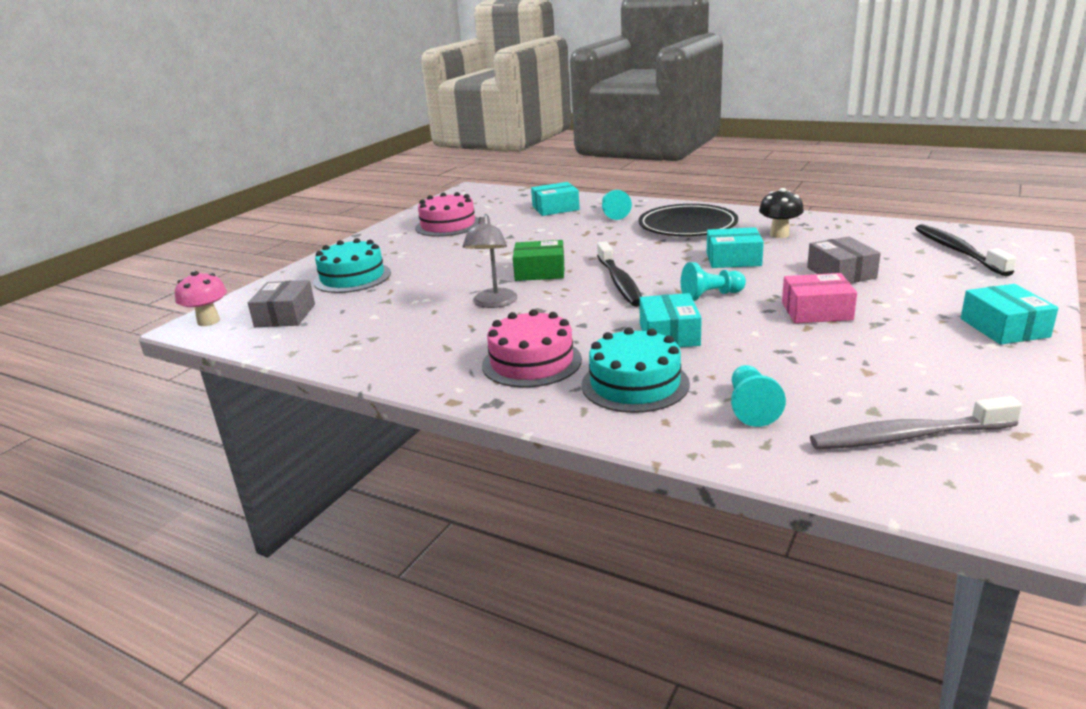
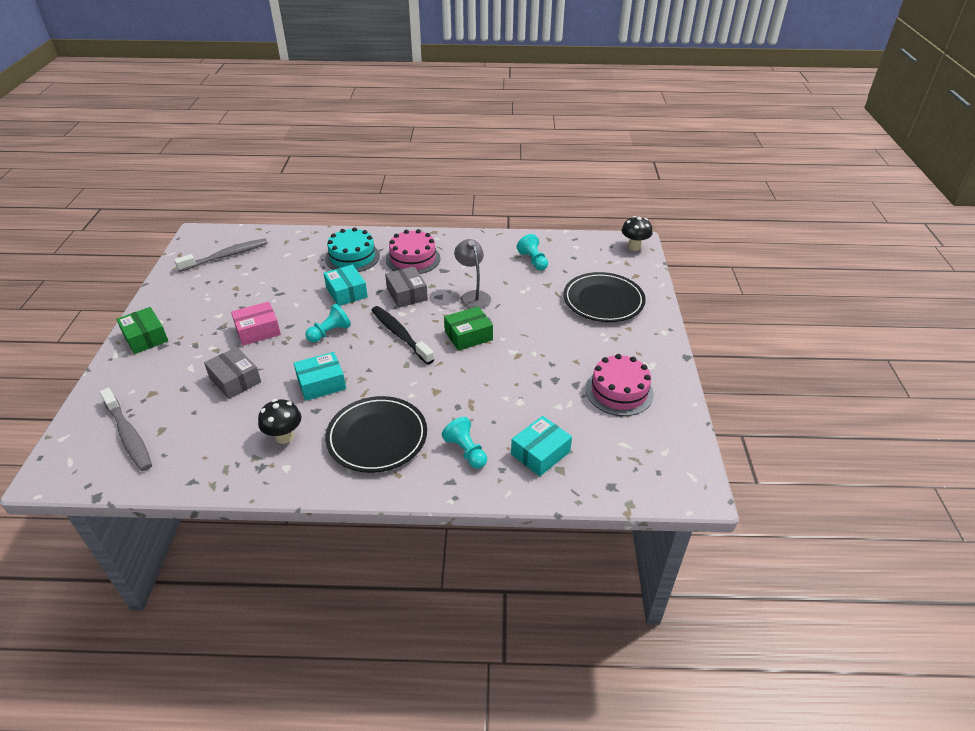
camera: 150 degrees right, 15 degrees up
pink mushroom [175,271,227,326] -> black mushroom [622,216,653,251]
grey box [248,280,315,327] -> grey box moved to [385,267,428,308]
turquoise cake [314,238,391,293] -> black plate [563,272,646,322]
turquoise pawn [731,365,786,427] -> turquoise pawn moved to [517,234,548,270]
black toothbrush [915,224,1017,276] -> grey toothbrush [100,388,152,471]
turquoise box [961,284,1058,345] -> green box [116,307,168,354]

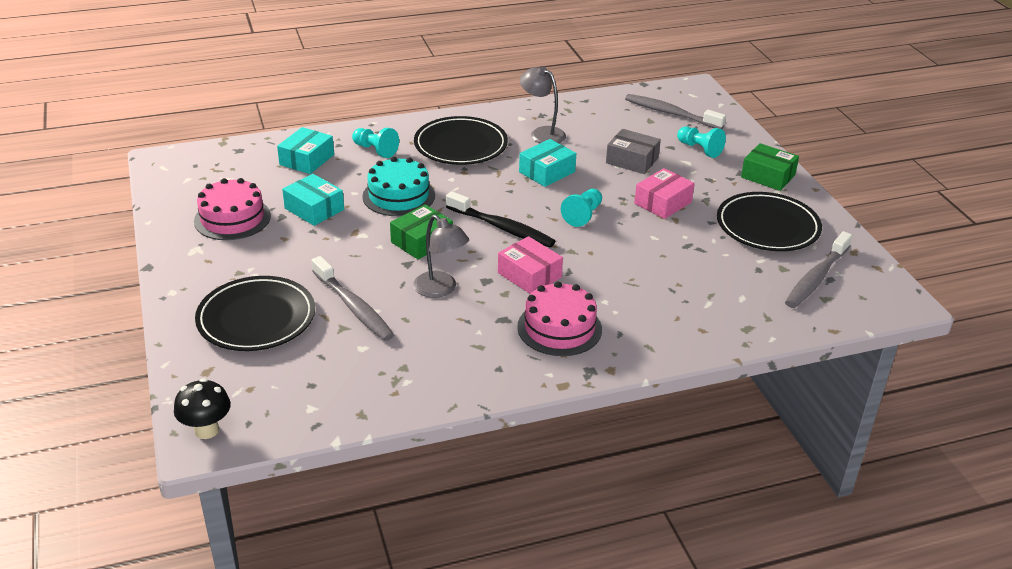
camera: 160 degrees right, 5 degrees down
black mushroom [258,399,301,444] -> grey lamp [520,66,566,143]
turquoise box [324,264,368,306] -> turquoise box moved to [282,174,344,226]
turquoise cake [325,227,380,272] -> turquoise cake moved to [362,157,435,216]
grey box [385,267,428,308] -> pink box [498,236,563,294]
turquoise pawn [517,234,548,270] -> turquoise pawn moved to [677,126,726,158]
none -> grey toothbrush [312,256,394,341]
none -> black plate [717,192,822,251]

